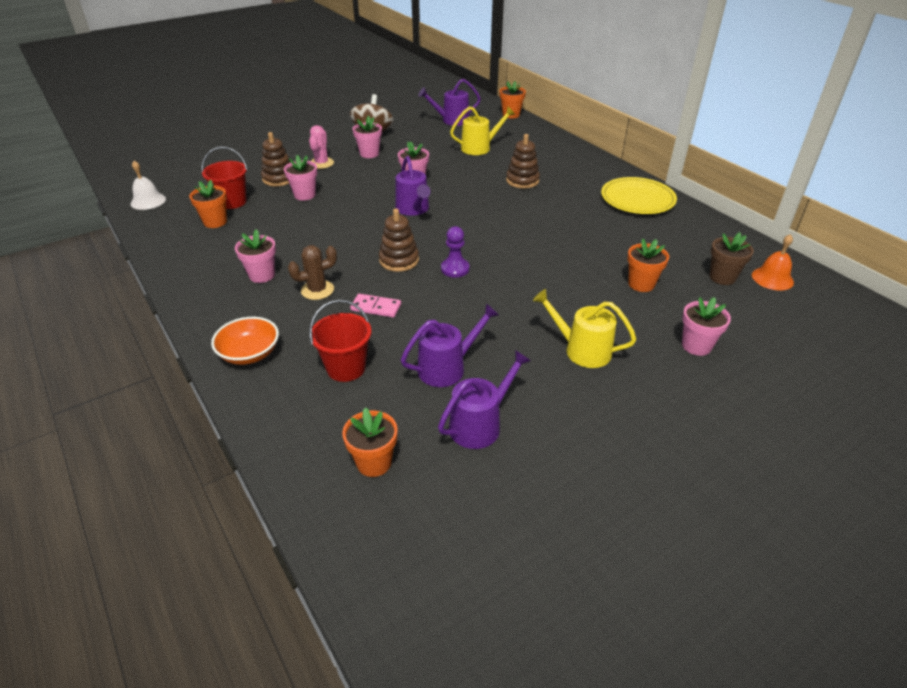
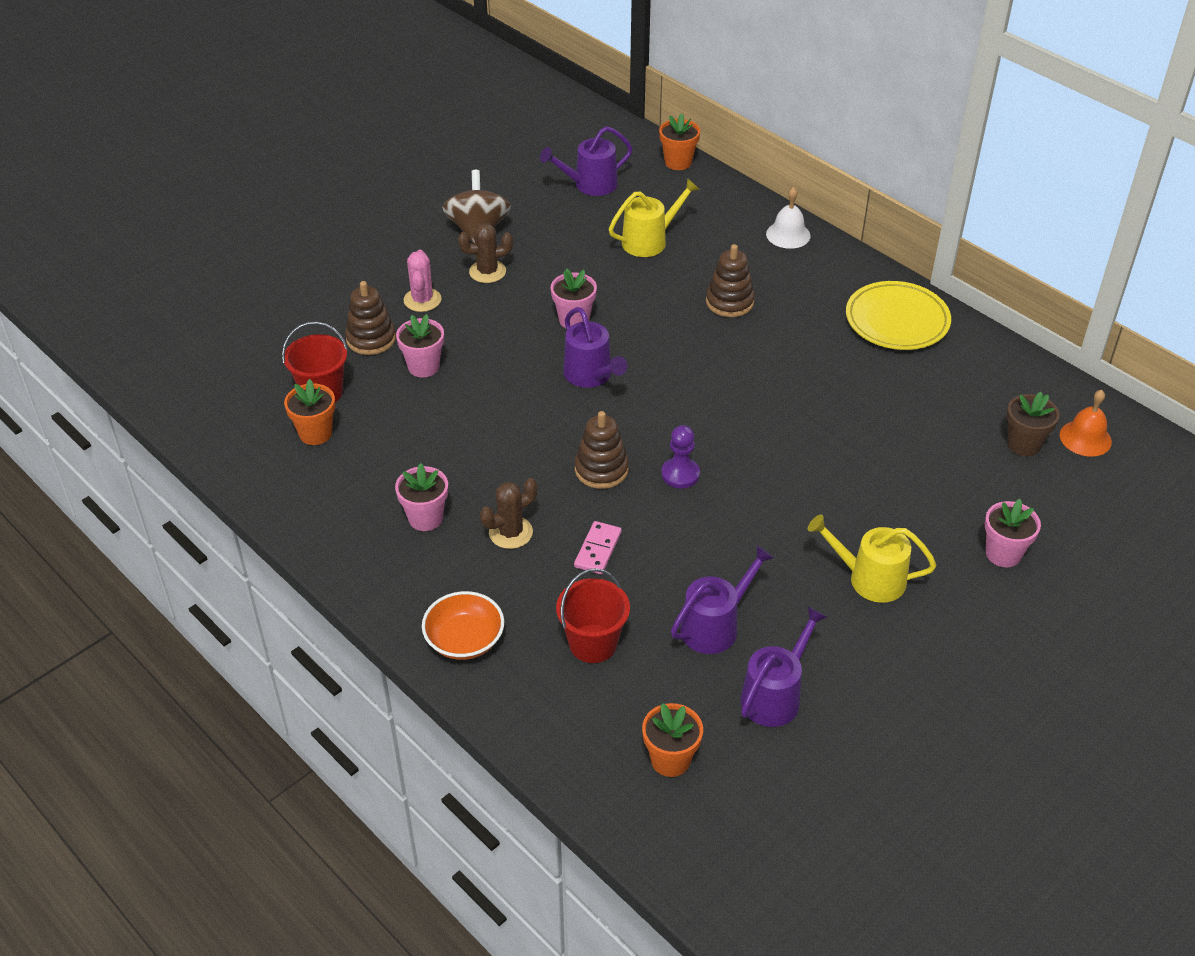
camera: 10 degrees left, 5 degrees up
white bell [131,161,166,210] -> white bell moved to [766,187,810,249]
pink domino [350,294,401,317] -> pink domino turned 75 degrees counterclockwise [574,521,622,574]
pink flower pot [352,116,382,158] -> brown cactus [458,223,513,283]
orange flower pot [627,238,669,292] -> none

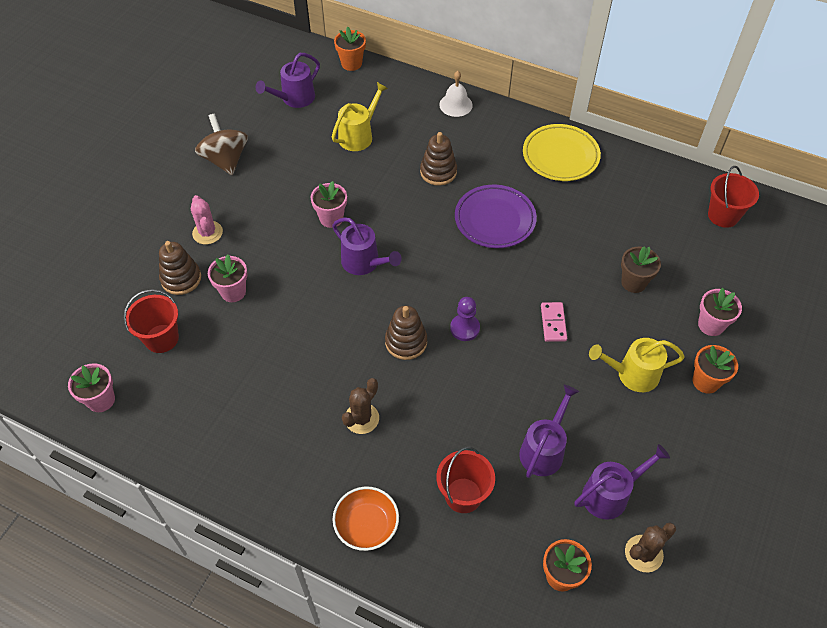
camera: 20 degrees left, 10 degrees up
orange flower pot [284,379,335,445] -> orange flower pot moved to [693,345,738,393]
pink flower pot [395,463,448,531] -> pink flower pot moved to [68,363,115,412]
brown cactus [458,223,513,283] -> brown cactus moved to [625,522,676,572]
pink domino [574,521,622,574] -> pink domino moved to [541,302,567,342]
purple watering can [740,606,827,727] -> purple watering can turned 45 degrees clockwise [575,444,670,520]
brown flower pot [1007,392,1059,456] -> brown flower pot moved to [621,246,661,293]
orange bell [1060,390,1112,457] -> red bucket [708,166,759,228]
none -> purple plate [455,185,537,248]

